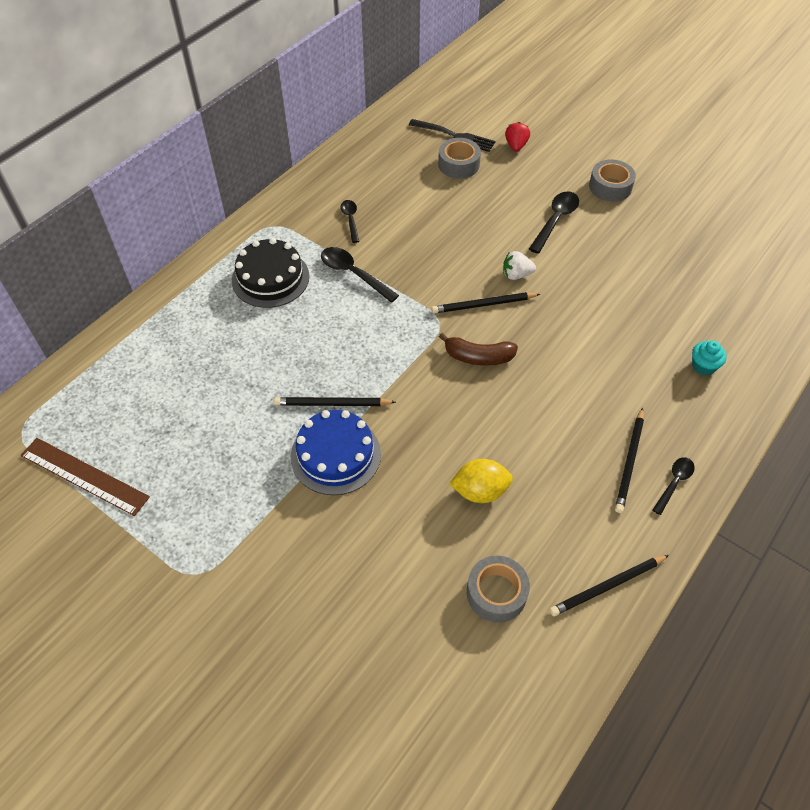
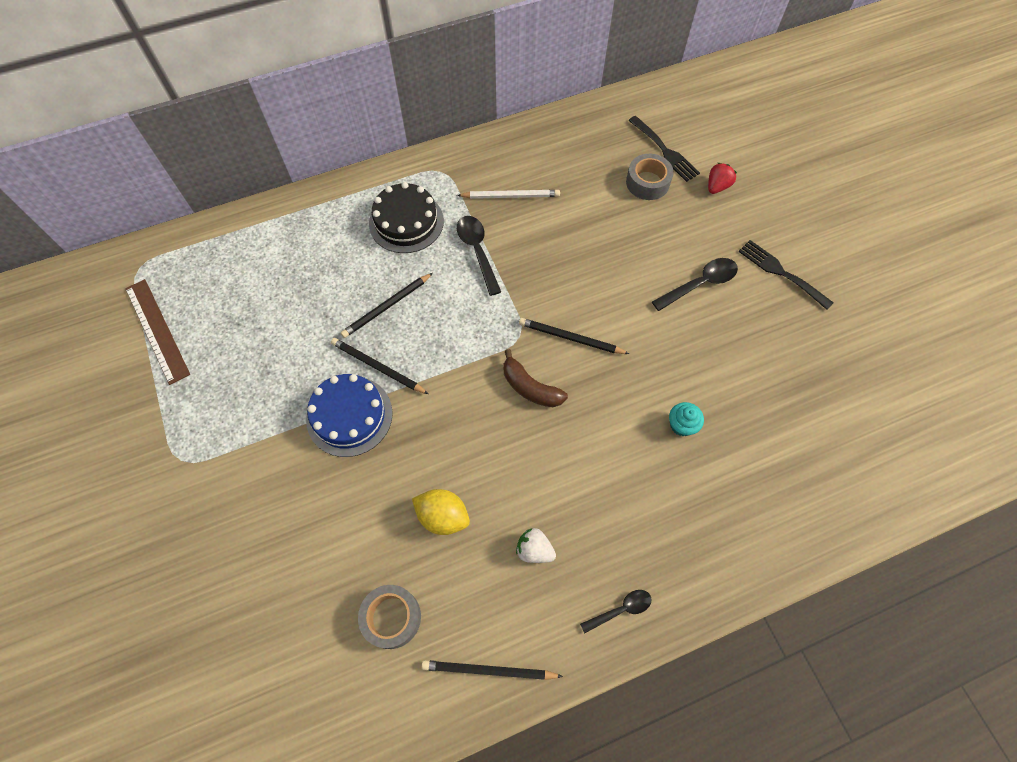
camera: 30 degrees right, 10 degrees up
black spoon [340,200,359,243] -> white pencil [457,190,560,199]
white strawberry [503,251,536,280] -> white strawberry moved to [516,528,556,563]
grey tape [589,159,636,202] -> black fork [738,240,834,310]
black pencil [615,408,644,513] -> black pencil moved to [341,273,433,338]
turquoise cupcake [692,341,727,375] -> turquoise cupcake moved to [669,402,704,436]

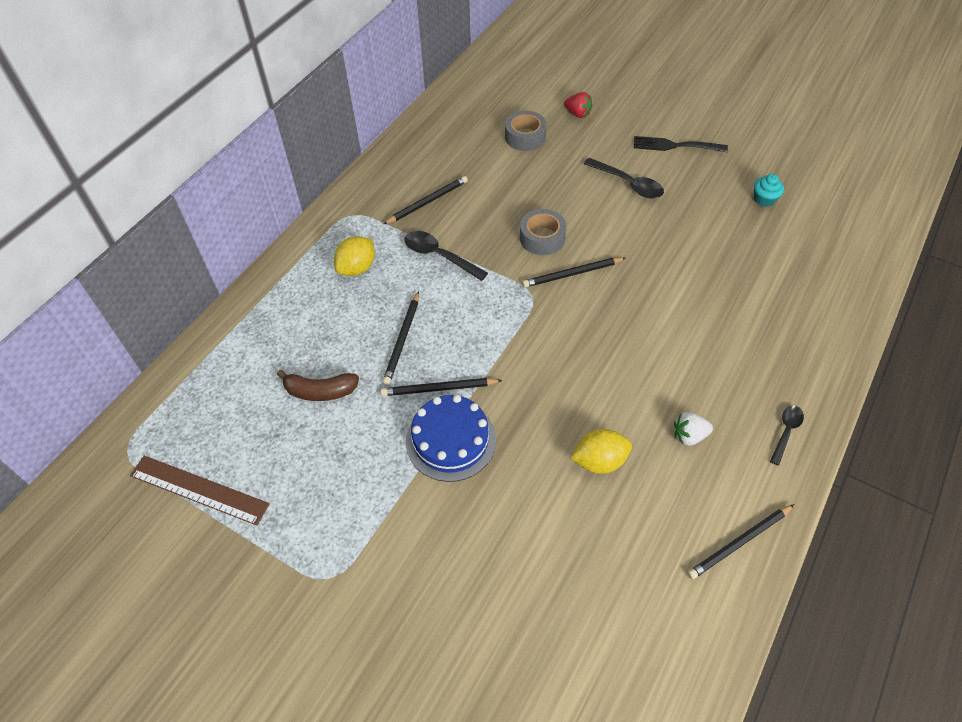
camera: 35 degrees left, 10 degrees down
grey tape [358,585,421,649] -> grey tape moved to [520,209,567,255]
black cake [369,182,444,253] -> yellow lemon [334,236,375,276]
white pencil [457,190,560,199] -> black pencil [384,176,468,224]
brown banana [503,349,568,407] -> brown banana moved to [277,370,359,401]
black fork [628,116,700,182] -> none
black spoon [652,258,738,311] -> black spoon turned 105 degrees clockwise [584,158,664,198]
turquoise cupcake [669,402,704,436] -> turquoise cupcake moved to [754,174,784,207]
red strawberry [708,163,737,194] -> red strawberry turned 120 degrees clockwise [564,92,592,118]

